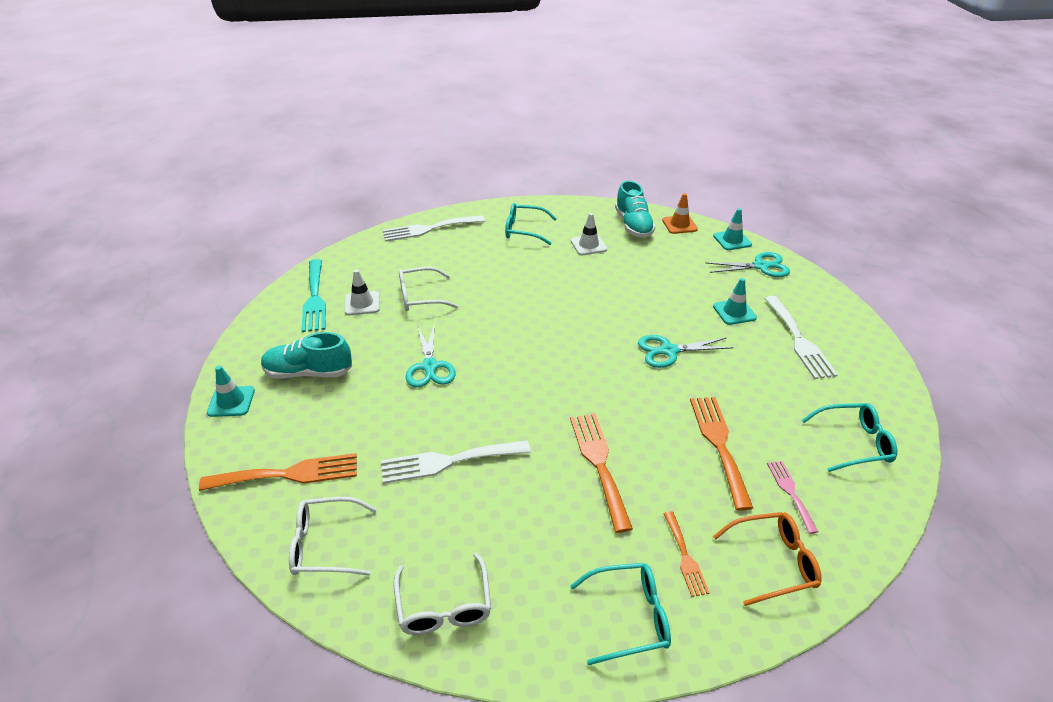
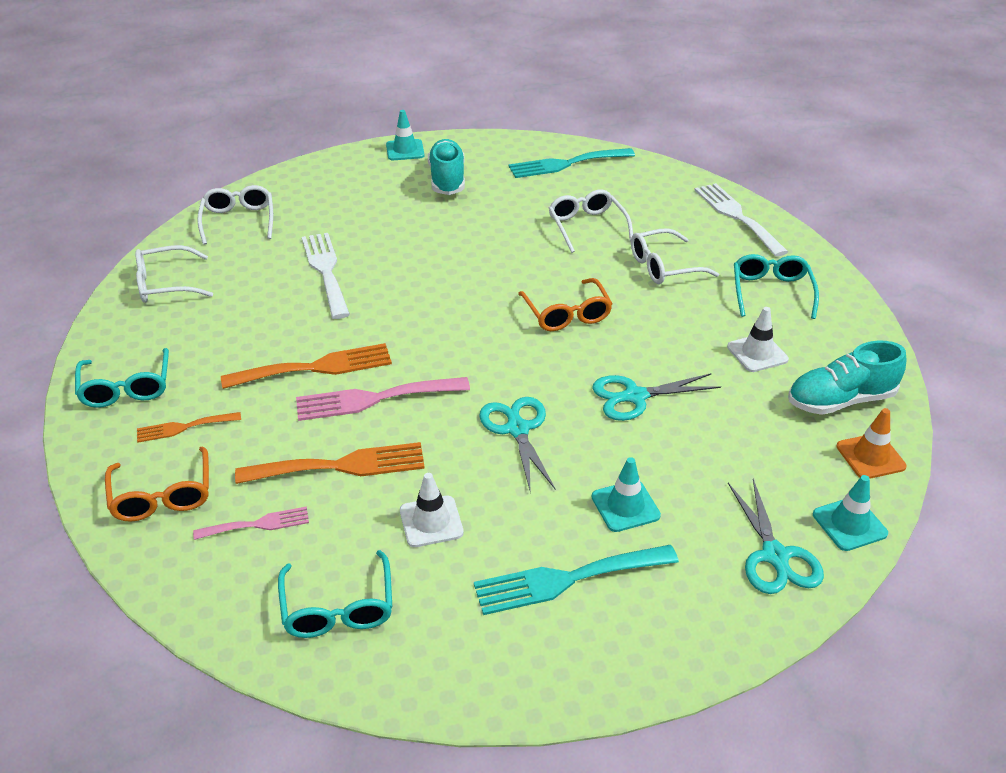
camera: 85 degrees right, 0 degrees up
orange fork [199,453,357,491] -> none
white traffic cone [345,270,380,315] -> white traffic cone moved to [400,473,464,547]
turquoise scissors [405,325,456,388] -> turquoise scissors moved to [592,373,721,421]
white fork [764,296,838,379] -> turquoise fork [474,545,679,615]
none -> pink fork [296,377,470,421]
none -> orange glasses [518,278,613,331]
none -> white glasses [631,228,719,284]

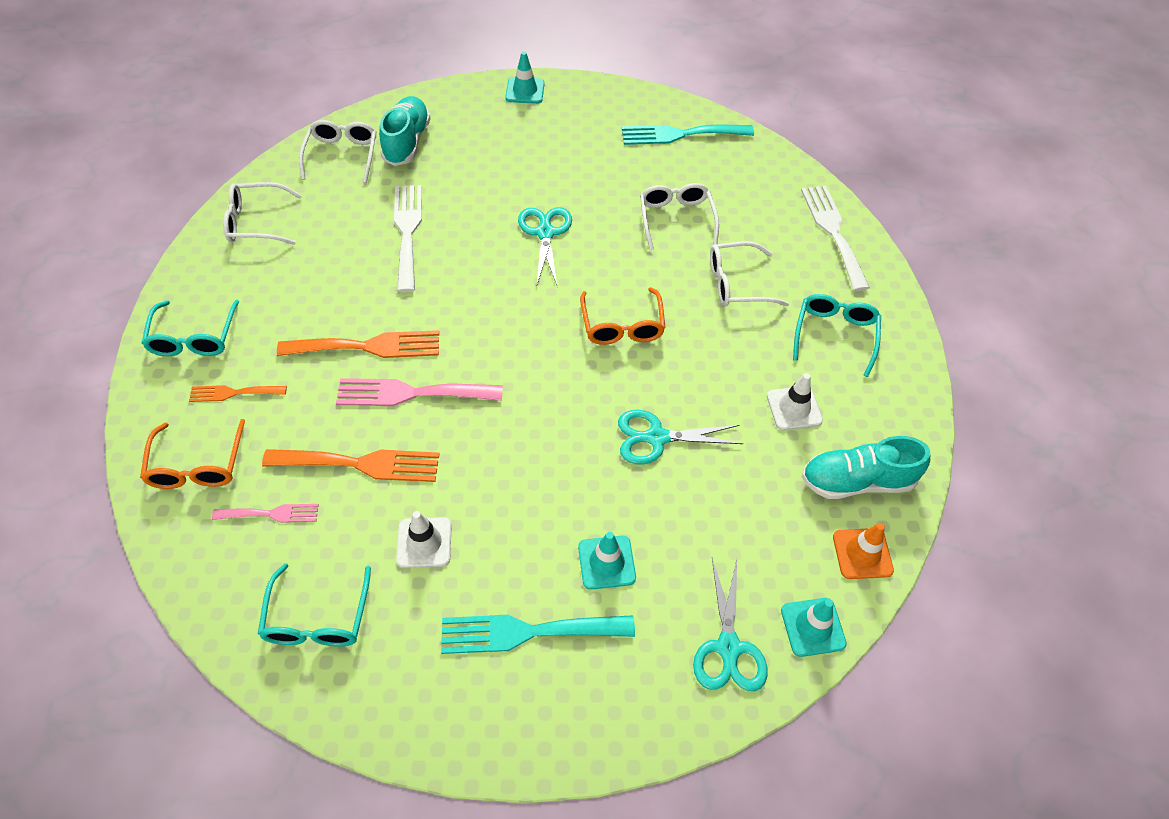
camera: 10 degrees right, 15 degrees up
turquoise shoe [428,139,465,195] -> turquoise shoe moved to [379,96,431,166]
turquoise scissors [479,397,556,494] -> turquoise scissors moved to [518,207,572,285]

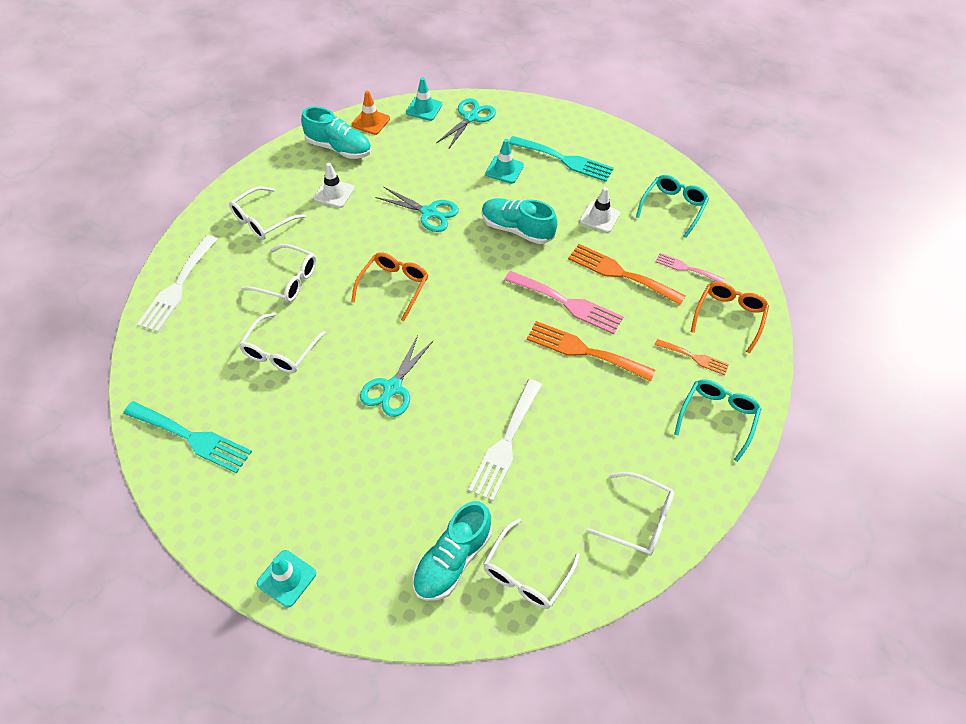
camera: 150 degrees left, 0 degrees up
turquoise glasses [793,294,881,377] -> white glasses [229,186,306,240]
none -> turquoise shoe [482,198,558,244]

